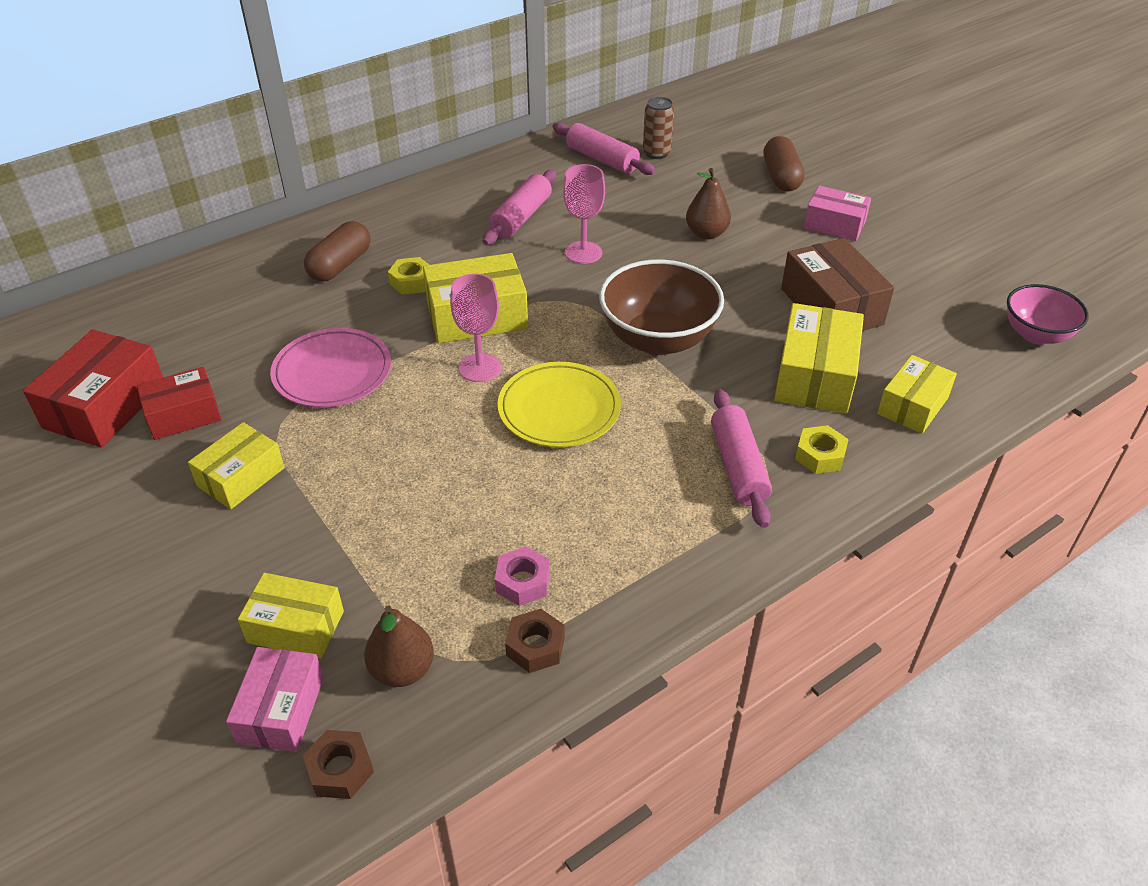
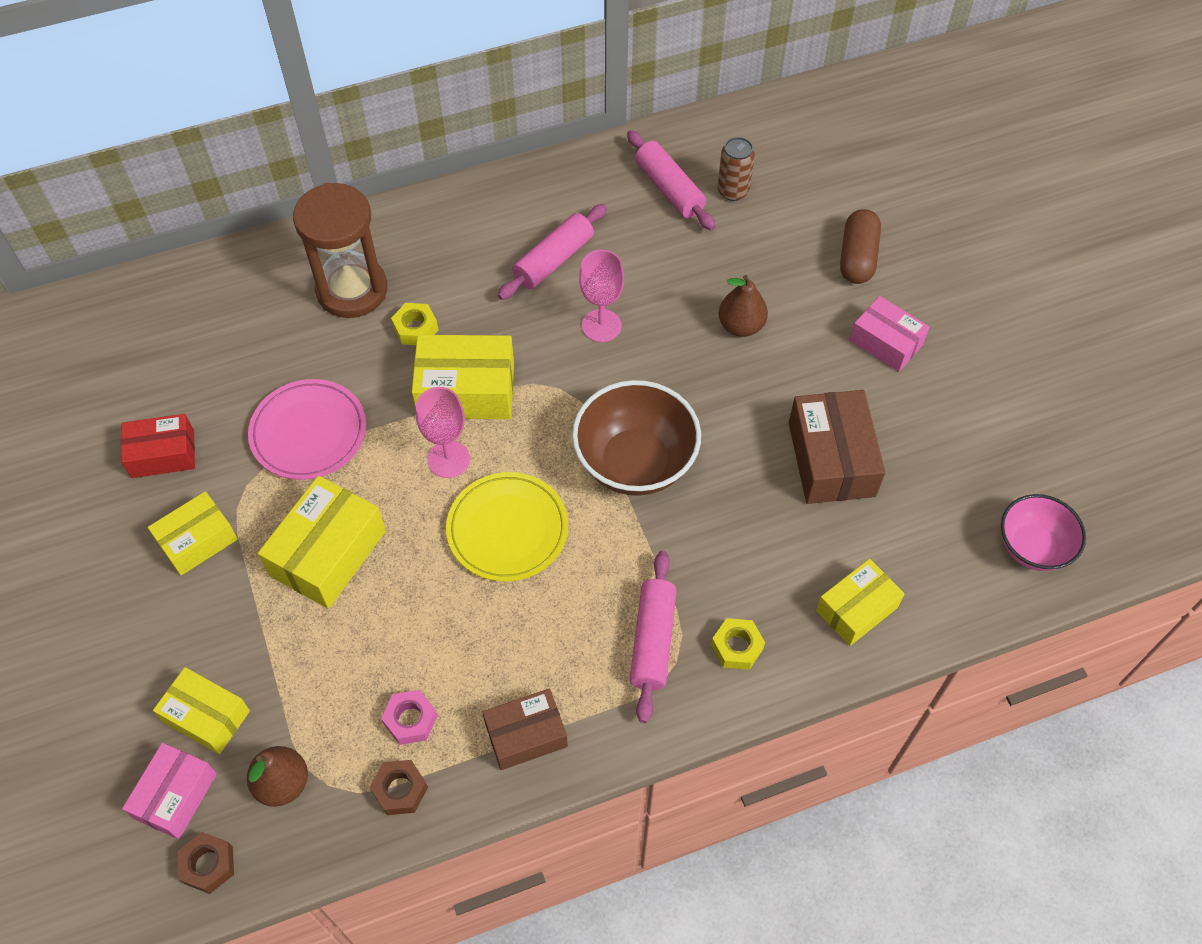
camera: 15 degrees right, 15 degrees up
red box [23,329,163,448] -> none
brown capsule [304,221,371,282] -> brown hourglass [293,183,387,318]
yellow box [774,303,864,414] -> yellow box moved to [258,476,386,609]
none -> brown box [482,688,568,770]

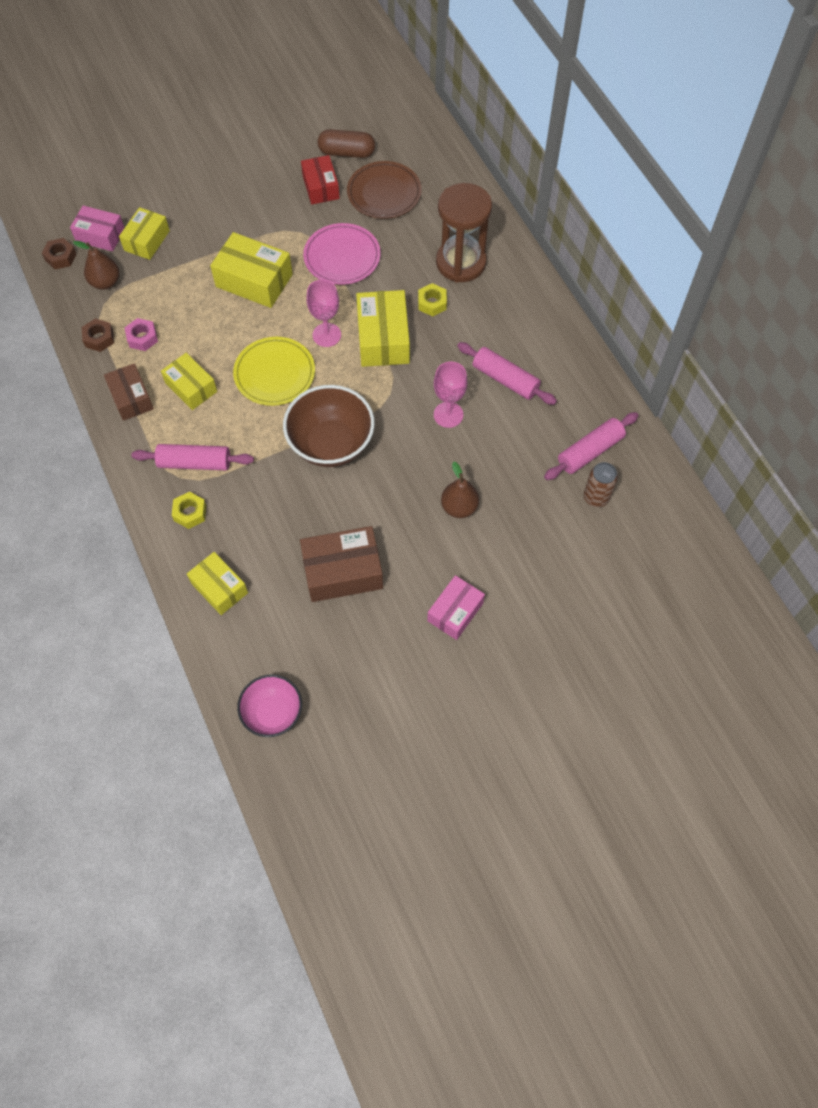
camera: 85 degrees right, 5 degrees up
yellow box [148,491,238,576] -> yellow box moved to [161,353,217,410]
brown capsule [840,209,881,284] -> brown capsule moved to [318,129,375,158]
none -> brown plate [347,161,422,219]

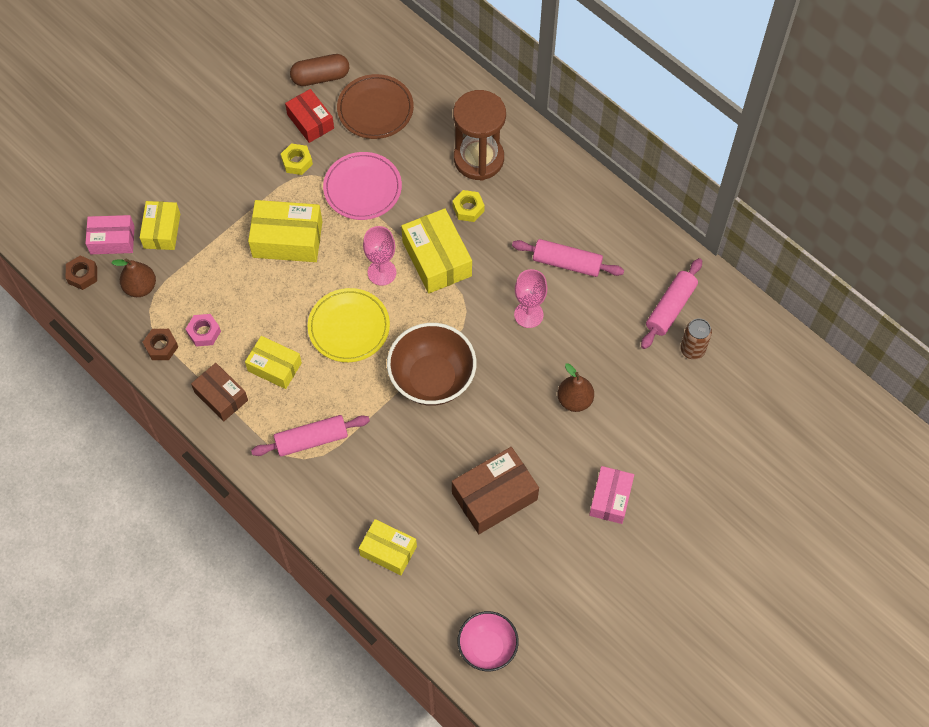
camera: 20 degrees left, 0 degrees up
yellow nut [172,492,206,529] -> yellow nut moved to [281,143,313,175]

